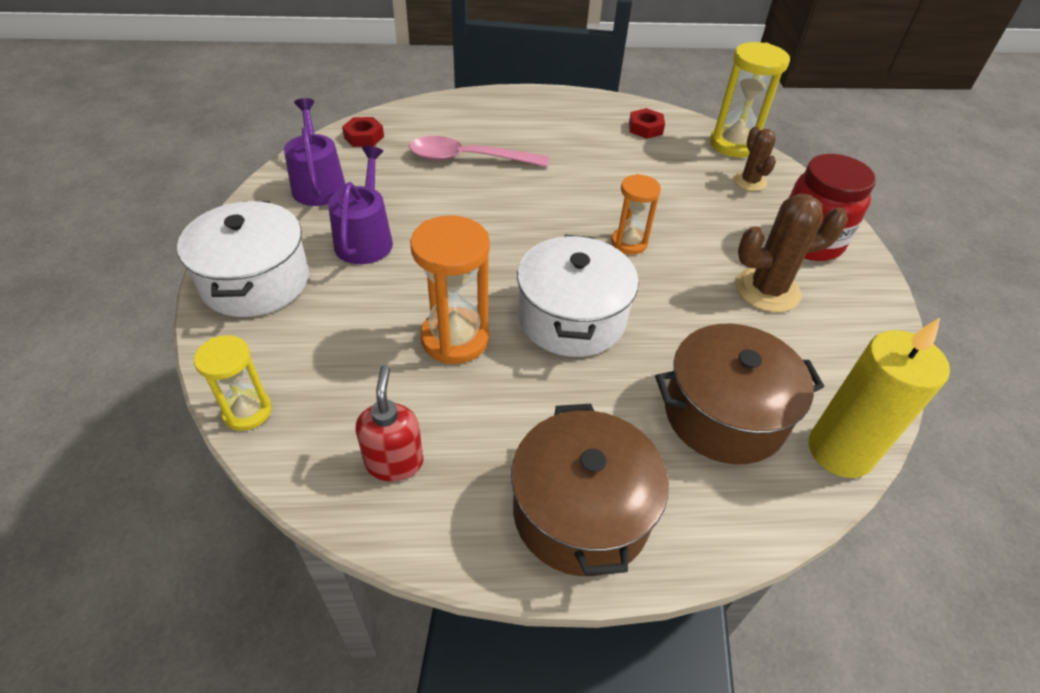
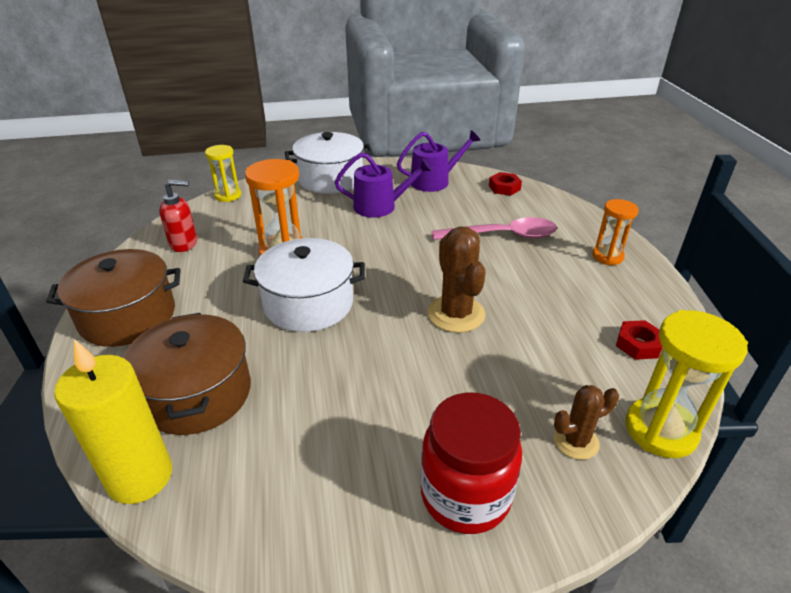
camera: 85 degrees right, 10 degrees down
pink spoon [409,136,549,167] -> pink spoon turned 90 degrees clockwise [432,217,557,240]
orange hourglass [611,174,661,255] -> orange hourglass moved to [592,199,639,265]
brown cactus [735,194,848,312] -> brown cactus moved to [427,226,486,333]

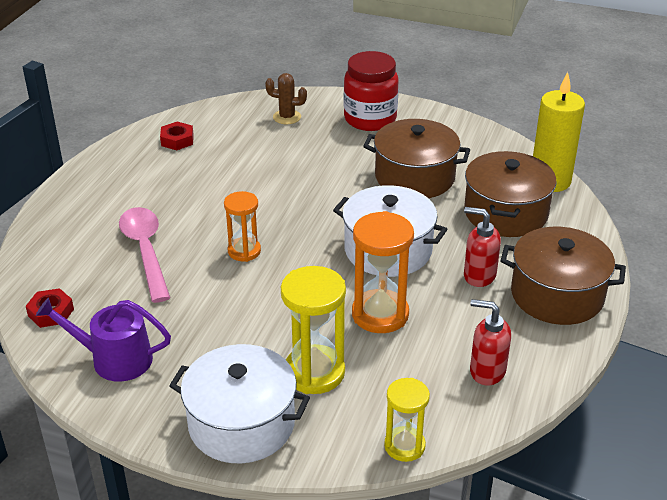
camera: 150 degrees left, 0 degrees up
purple watering can [335,153,432,218] -> none
brown cactus [427,226,486,333] -> none
pink spoon [432,217,557,240] -> pink spoon turned 45 degrees clockwise [119,207,171,303]
orange hourglass [592,199,639,265] -> orange hourglass moved to [224,191,261,262]
yellow hourglass [625,310,748,458] -> yellow hourglass moved to [281,266,346,394]
none -> brown pot [363,119,470,198]
none -> red soap dispenser [464,207,501,287]

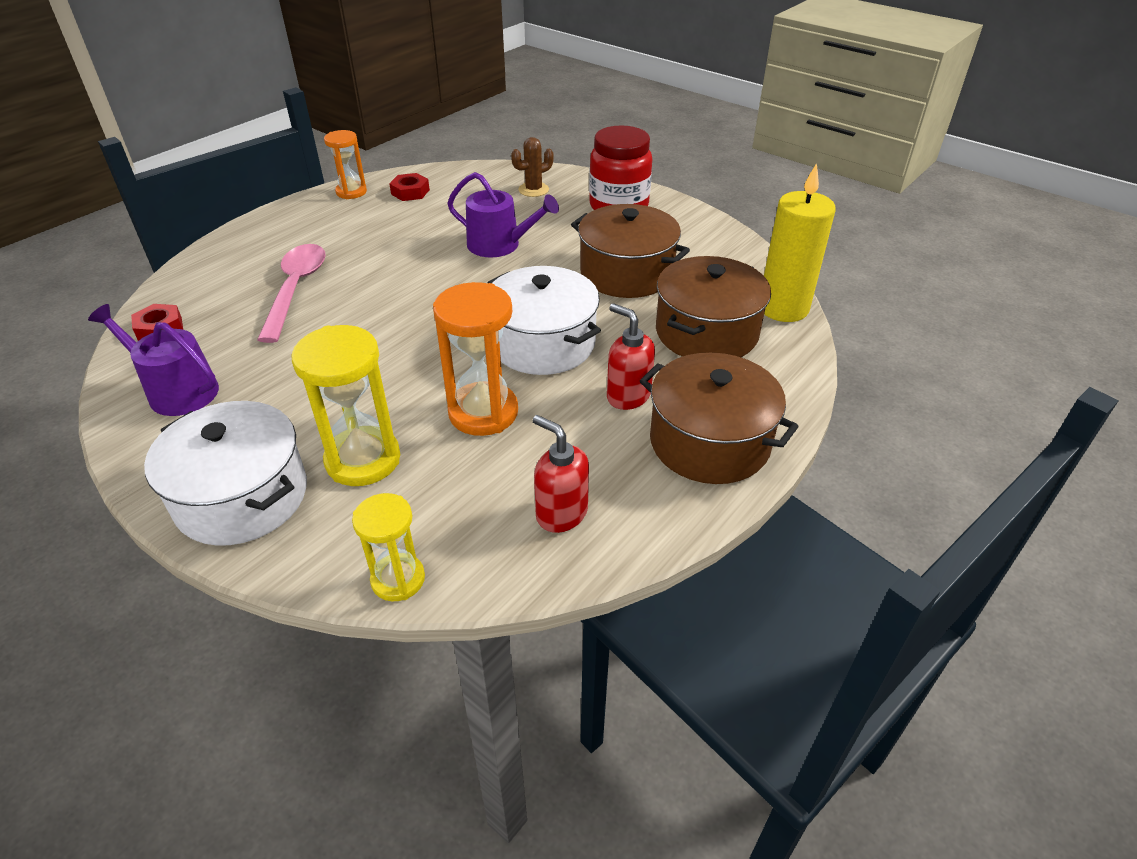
camera: 20 degrees right, 5 degrees up
orange hourglass [224,191,261,262] -> orange hourglass moved to [324,130,367,199]
brown cactus [265,73,307,124] -> brown cactus turned 60 degrees counterclockwise [511,137,554,197]
none -> purple watering can [447,172,559,257]

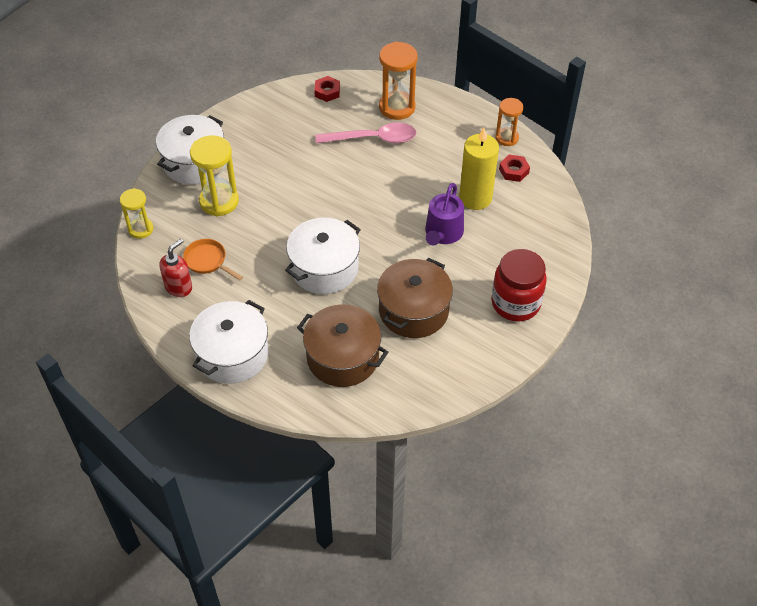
camera: 85 degrees right, 10 degrees up
purple watering can [88,304,219,416] -> none
orange hourglass [433,282,518,436] -> orange hourglass moved to [379,42,418,120]
brown cactus [511,137,554,197] -> none
red soap dispenser [607,303,655,410] -> none
brown pot [640,352,799,484] -> white pot [189,300,269,384]
yellow candle [764,163,836,322] -> yellow candle moved to [459,127,499,210]
none -> orange pan [183,239,243,280]

